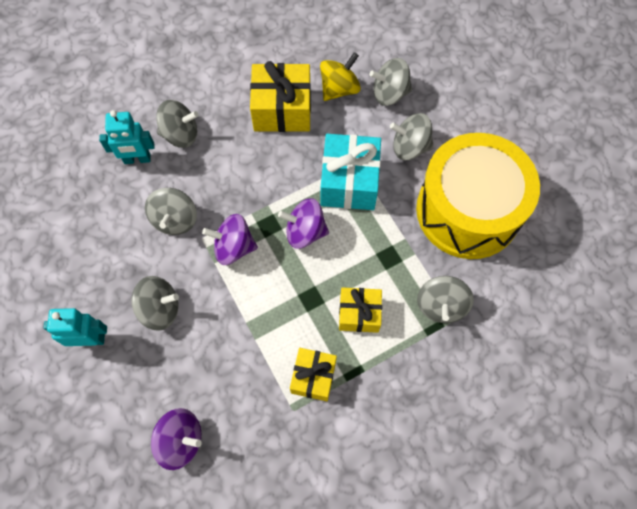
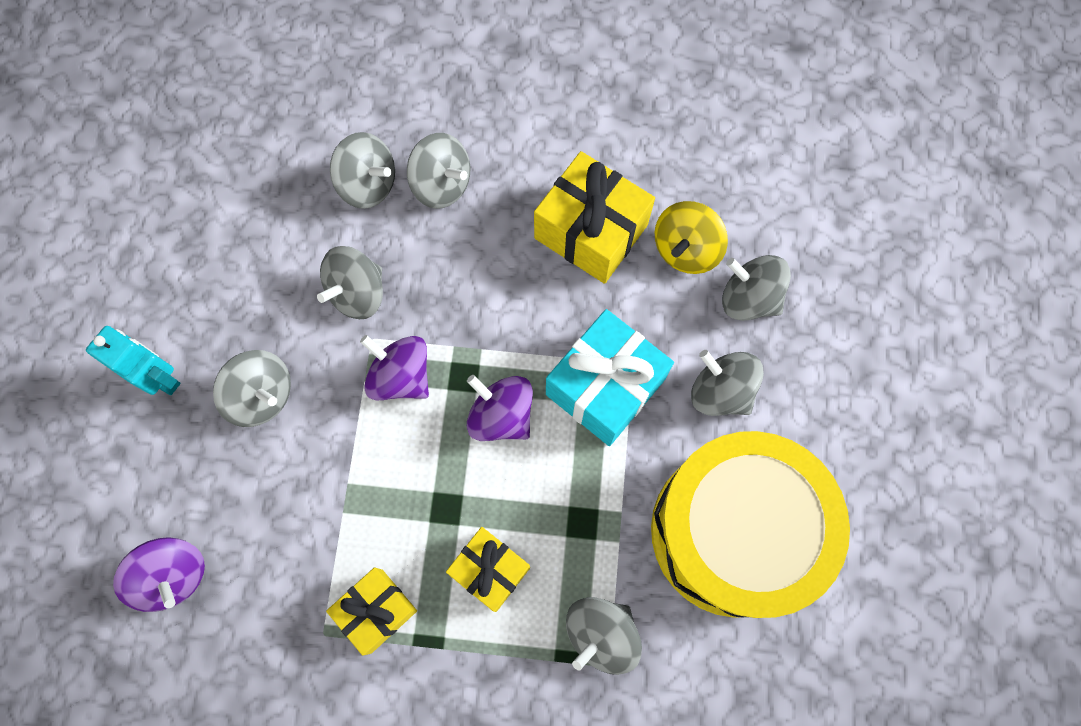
camera: 35 degrees right, 5 degrees up
turquoise robot [99,110,154,164] -> grey spinning top [330,132,395,209]
yellow spinning top [320,52,361,101] -> yellow spinning top turned 135 degrees clockwise [655,201,728,274]

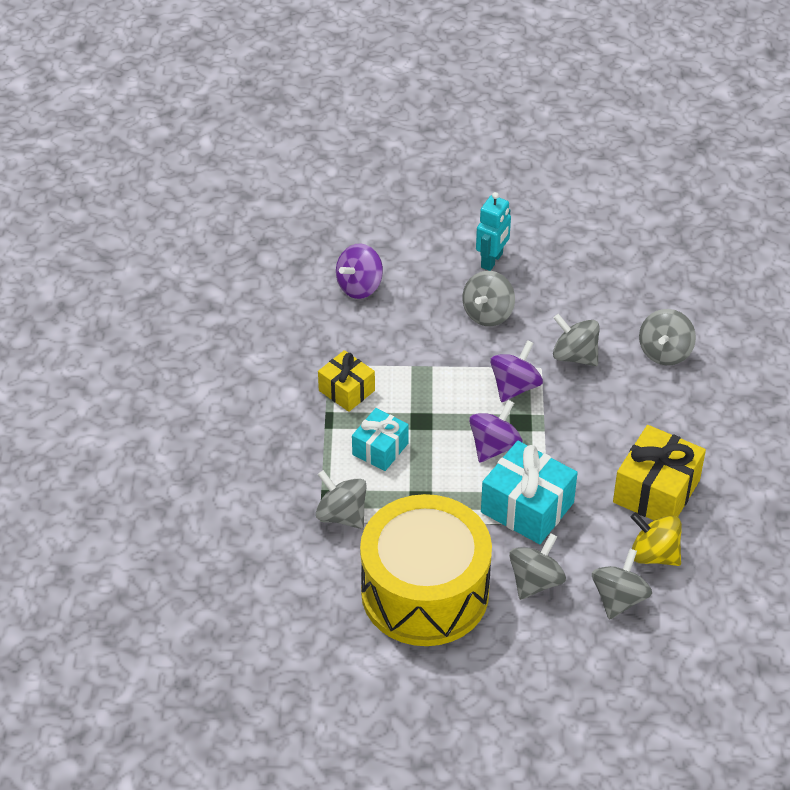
camera: 85 degrees right, 25 degrees down
grey spinning top [407,133,470,209] -> none
yellow gift [446,527,530,612] -> turquoise gift [352,408,409,471]

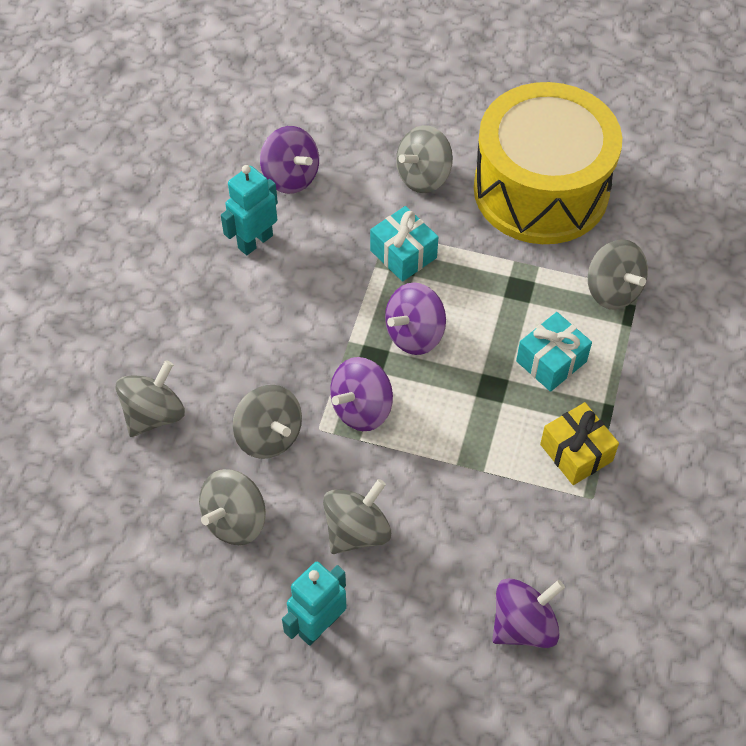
camera: 165 degrees left, 10 degrees up
turquoise gift [481,441,578,544] -> turquoise gift [370,206,438,282], size x0.63
grey spinning top [592,549,652,620] -> grey spinning top moved to [199,469,266,545]
yellow gift [613,425,706,520] -> turquoise robot [221,165,278,255]
yellow spinning top [631,512,682,566] -> purple spinning top [260,126,319,194]

